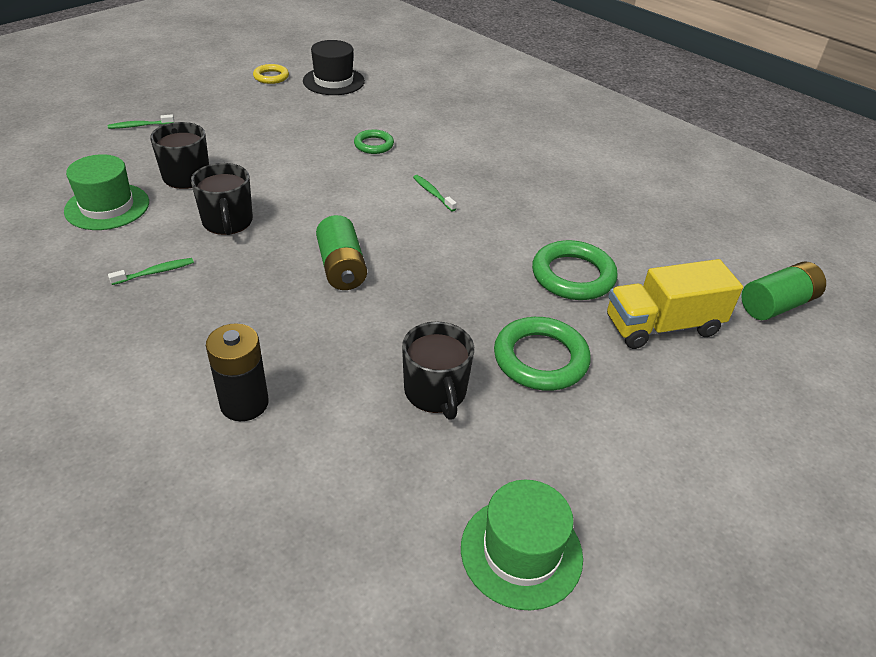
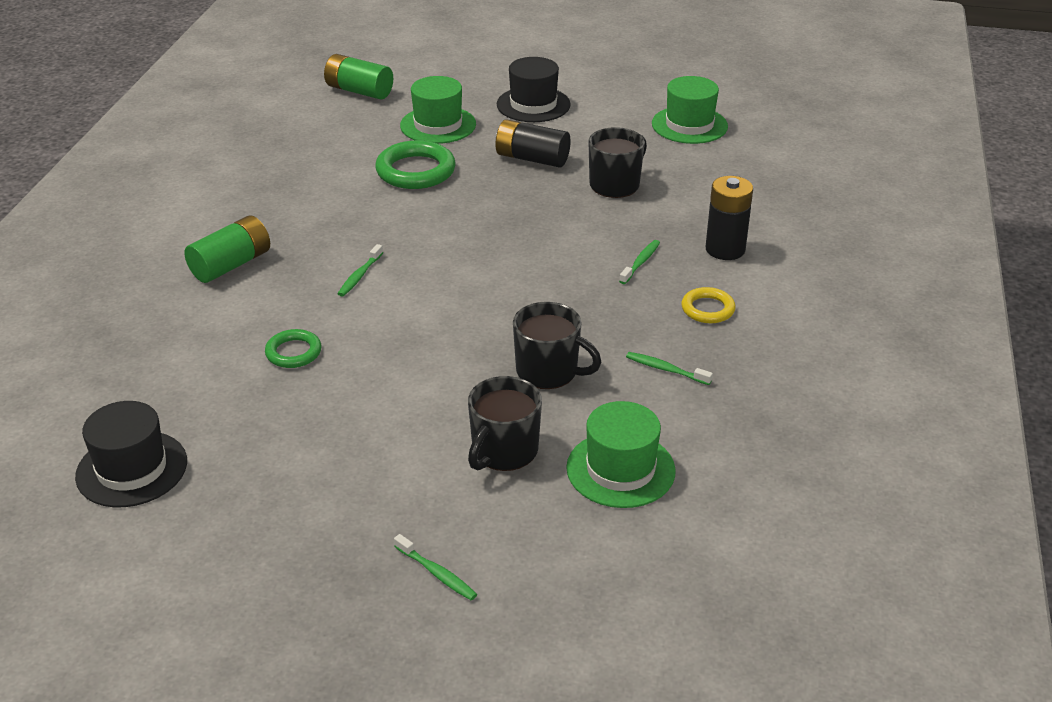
camera: 120 degrees left, 5 degrees down
black mug [191,163,253,235] -> black mug turned 75 degrees clockwise [513,302,601,389]
yellow ring [253,64,289,84] -> yellow ring moved to [682,287,736,323]
green battery [316,215,367,290] -> green battery moved to [184,215,270,283]
green ring [494,317,591,391] -> black battery [495,119,571,167]
yellow truck [607,259,743,349] -> green hat [400,76,476,144]
none -> black hat [497,57,571,122]
none -> green toothbrush [619,240,660,284]

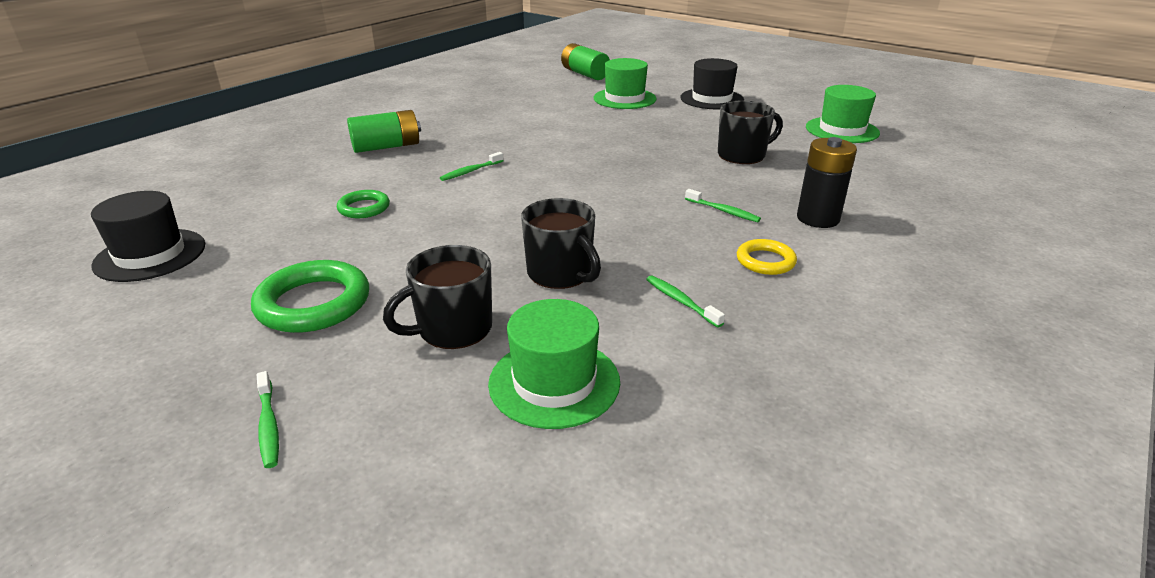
camera: 25 degrees right, 5 degrees down
green ring [375,140,456,189] -> green ring moved to [251,260,369,333]
black battery [495,119,571,167] -> none
green toothbrush [619,240,660,284] -> green toothbrush turned 75 degrees clockwise [685,189,761,222]

